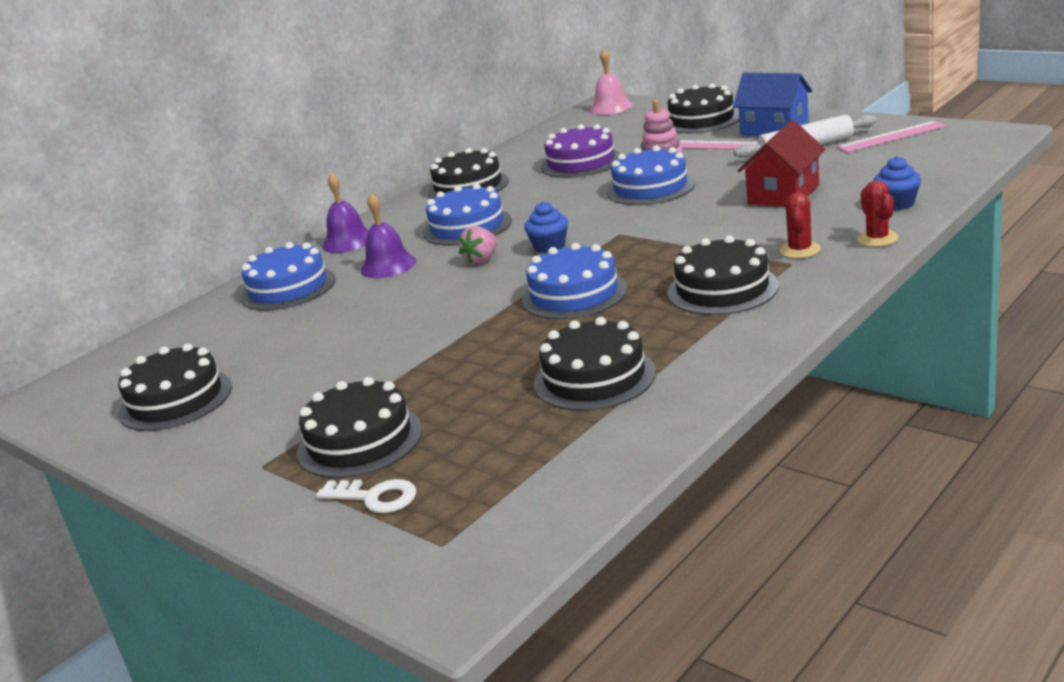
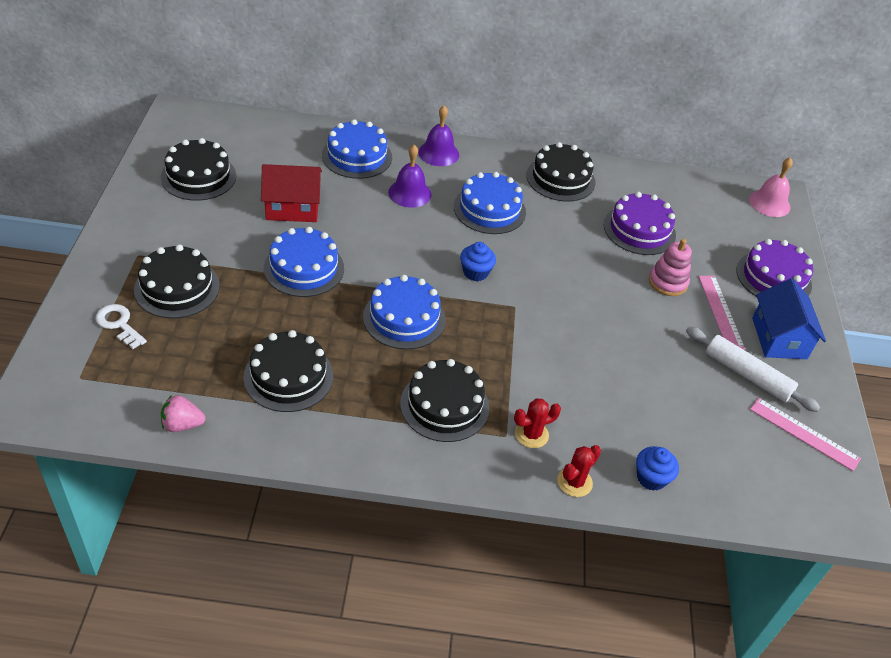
camera: 45 degrees right, 20 degrees up
white key [316,479,417,513] -> white key turned 150 degrees clockwise [96,304,147,349]
pink strawberry [458,226,497,264] -> pink strawberry moved to [161,395,206,432]
blue cake [606,146,695,205] -> blue cake moved to [264,227,344,297]
black cake [667,83,739,133] -> purple cake [736,239,813,297]
red house [738,120,825,207] -> red house moved to [261,164,322,222]

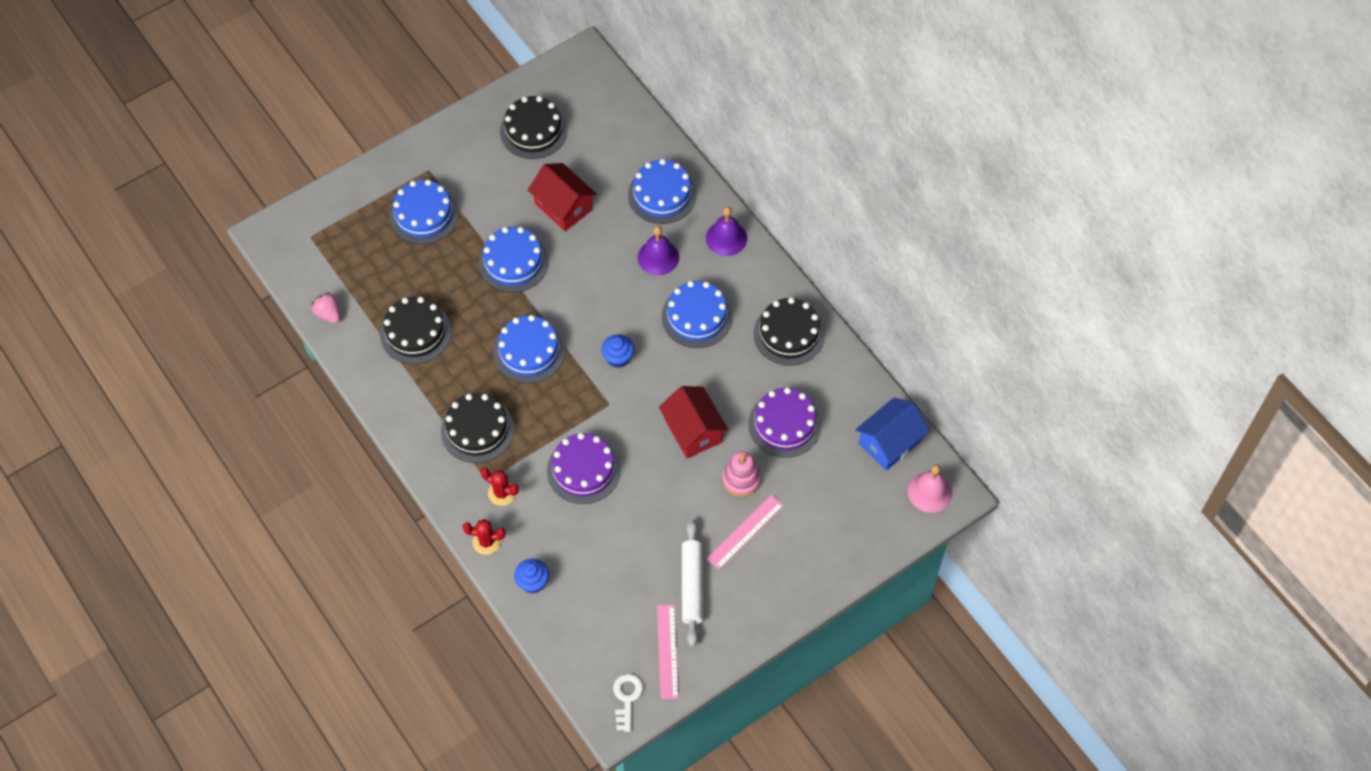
camera: 55 degrees right, 15 degrees up
white key [96,304,147,349] -> white key moved to [613,674,643,732]
black cake [134,244,220,318] -> blue cake [390,179,459,245]
purple cake [736,239,813,297] -> purple cake moved to [547,433,621,504]
blue house [752,278,826,359] -> blue house moved to [855,397,930,471]
none -> red house [659,386,728,458]

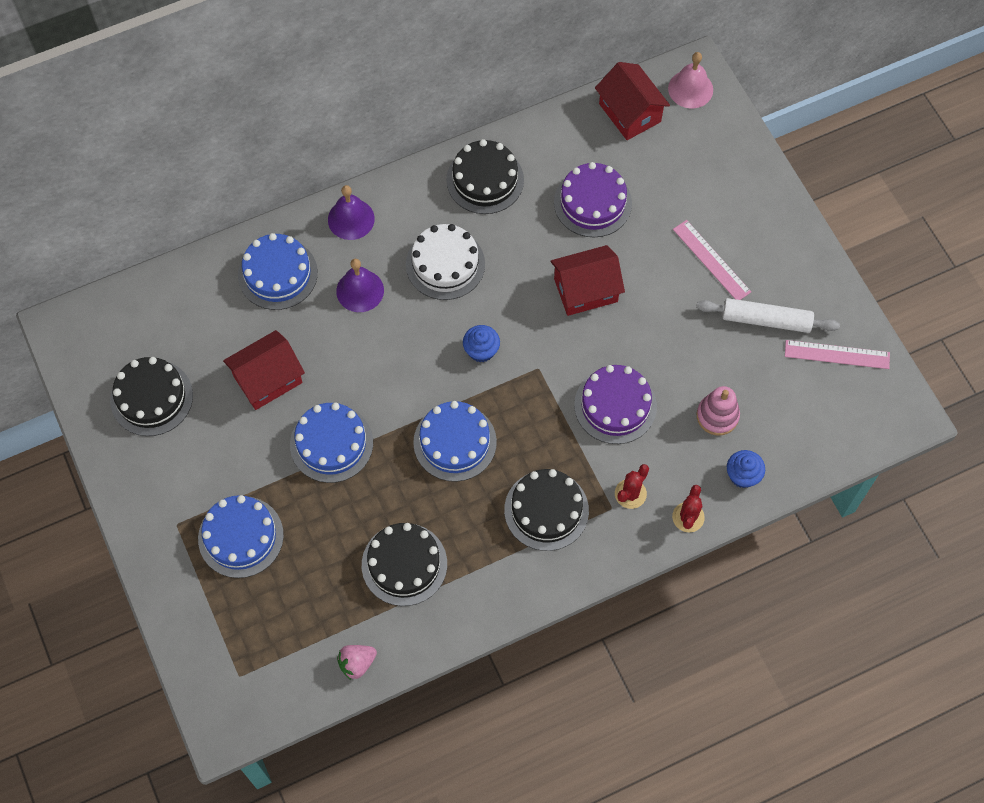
camera: 80 degrees left, 5 degrees up
white key [613,674,643,732] -> none
blue cake [662,281,733,348] -> white cake [406,224,485,300]
pink stacking toy [722,451,761,497] -> pink stacking toy moved to [697,386,740,435]
blue house [855,397,930,471] -> red house [595,62,670,140]

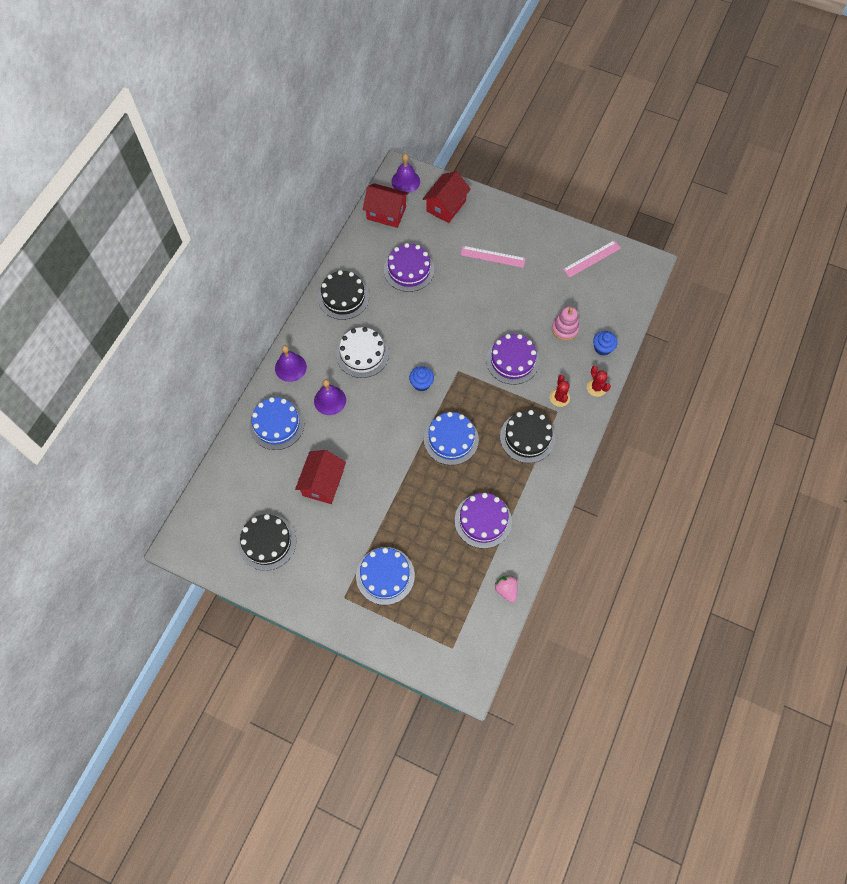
camera: 40 degrees left, 0 degrees up
blue cake [290,403,373,483] -> none
pink strawberry [337,645,377,680] -> pink strawberry turned 135 degrees clockwise [494,576,518,603]
black cake [362,523,447,606] -> purple cake [455,493,512,549]
red house [551,245,625,316] -> red house moved to [423,171,471,223]
pink bell [668,52,713,108] -> purple bell [392,154,420,193]
white rolling pin [696,298,840,333] -> none

